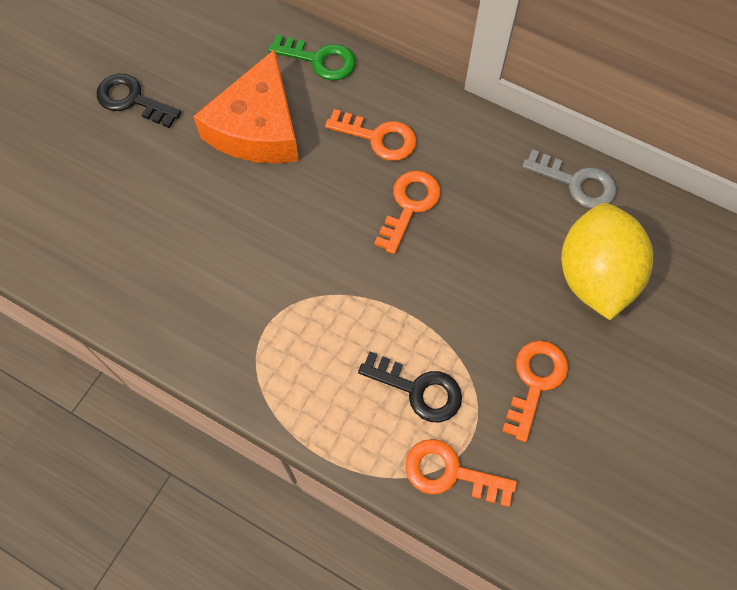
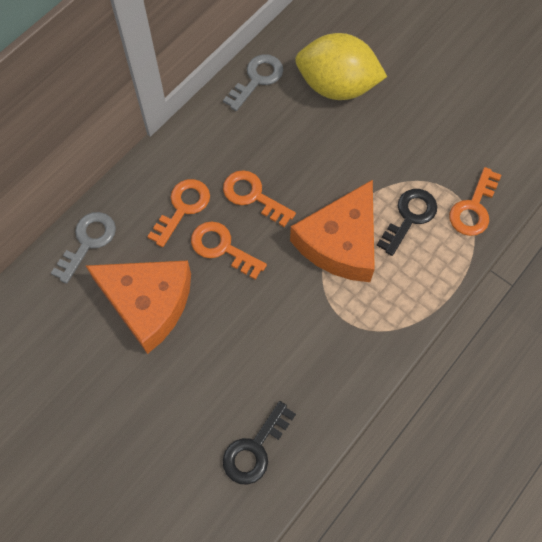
camera: 80 degrees left, 0 degrees up
black key [97,73,182,128] -> black key moved to [223,401,296,485]
green key [268,35,356,81] -> grey key [51,212,116,284]
orange key [502,341,568,442] -> orange key moved to [191,221,267,280]
none -> orange cheese [290,180,375,282]

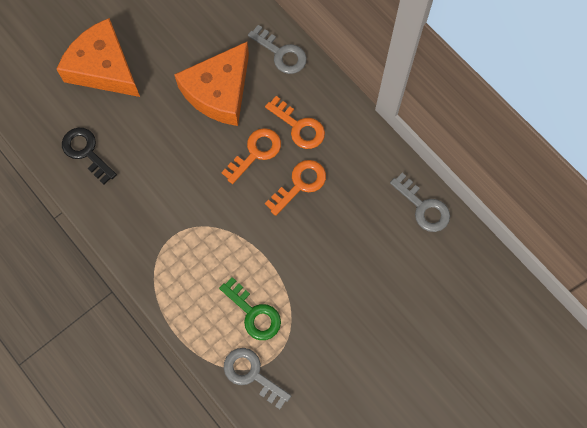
camera: 100 degrees right, 5 degrees up
orange cheese [290,180,375,282] -> orange cheese moved to [56,18,140,97]
yellow lemon [295,33,387,100] -> none
black key [376,189,437,256] -> green key [219,277,281,340]
orange key [449,167,501,236] -> grey key [224,348,291,409]

